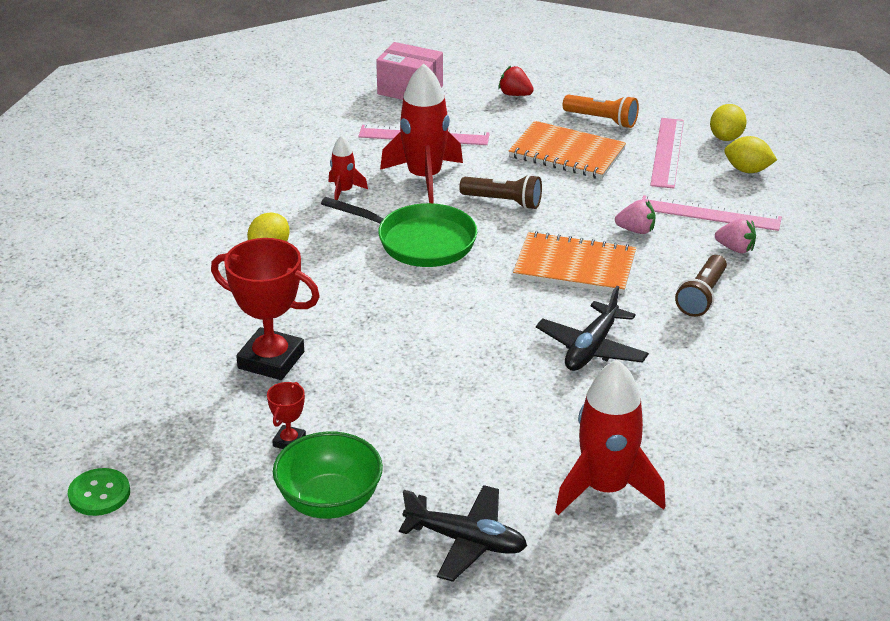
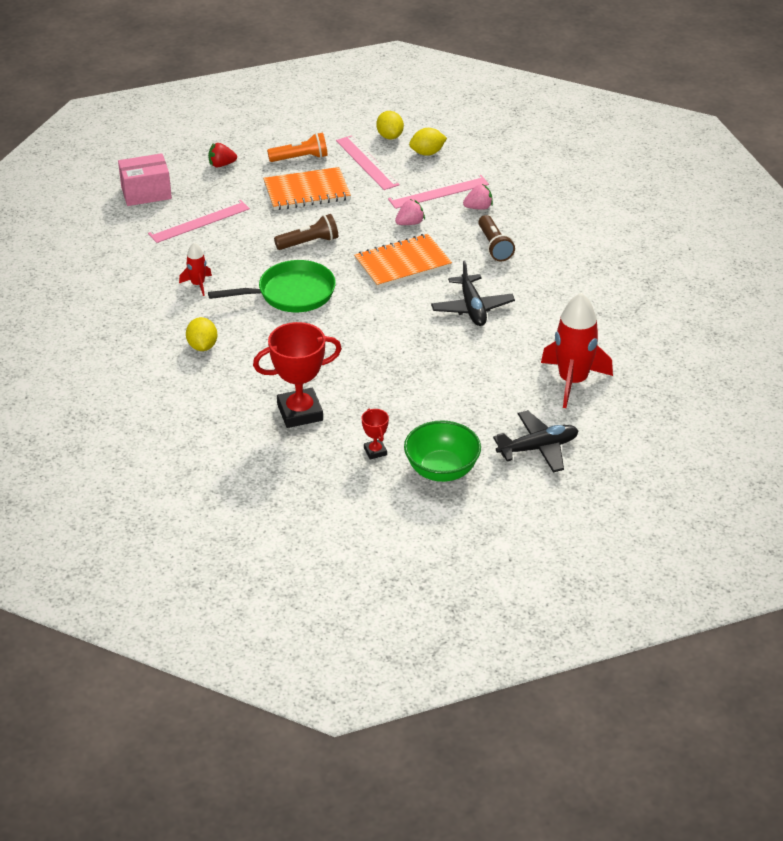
camera: 40 degrees left, 5 degrees up
green button [68,468,130,516] -> none
red rocket [380,64,463,204] -> none

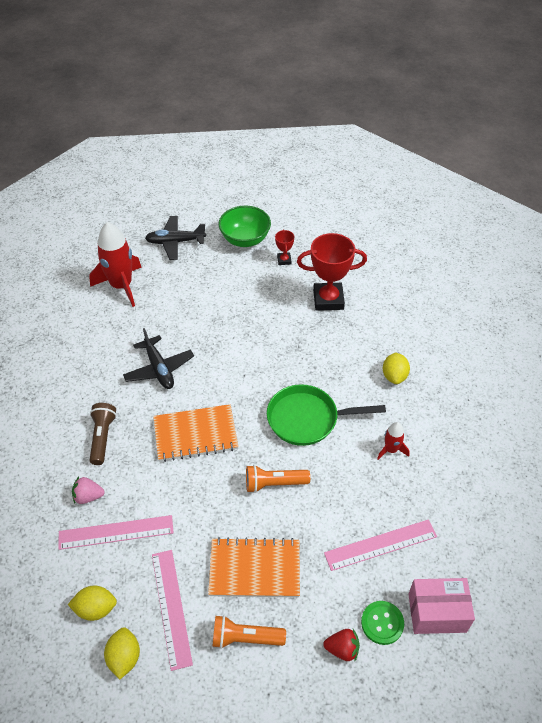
camera: 165 degrees left, 10 degrees up
brown flashlight [274,214,338,250] -> orange flashlight [246,465,310,493]
pink strawberry [395,199,425,225] -> none
black plane [431,260,515,326] -> black plane turned 150 degrees clockwise [123,328,194,389]
none -> green button [361,601,404,645]

